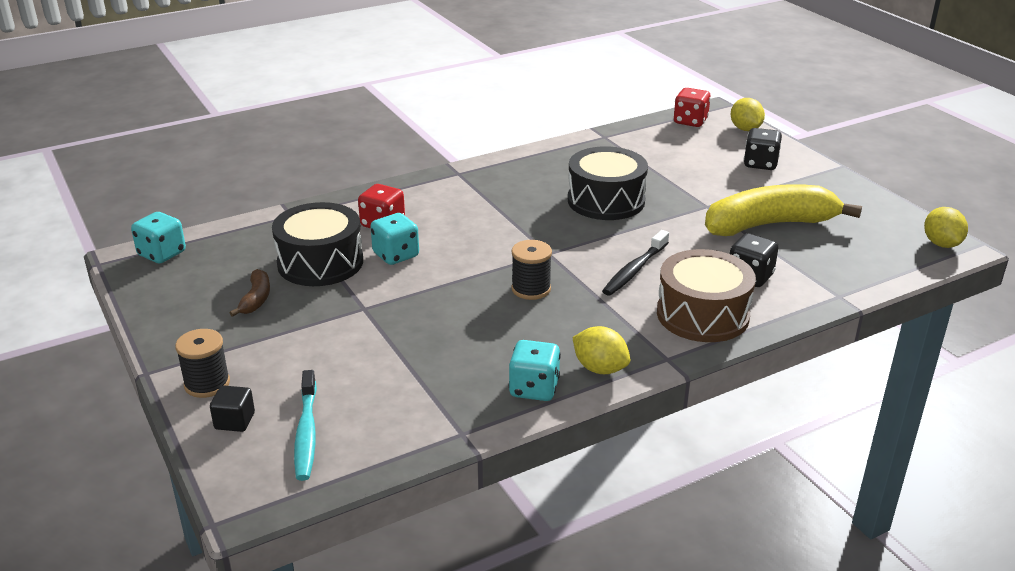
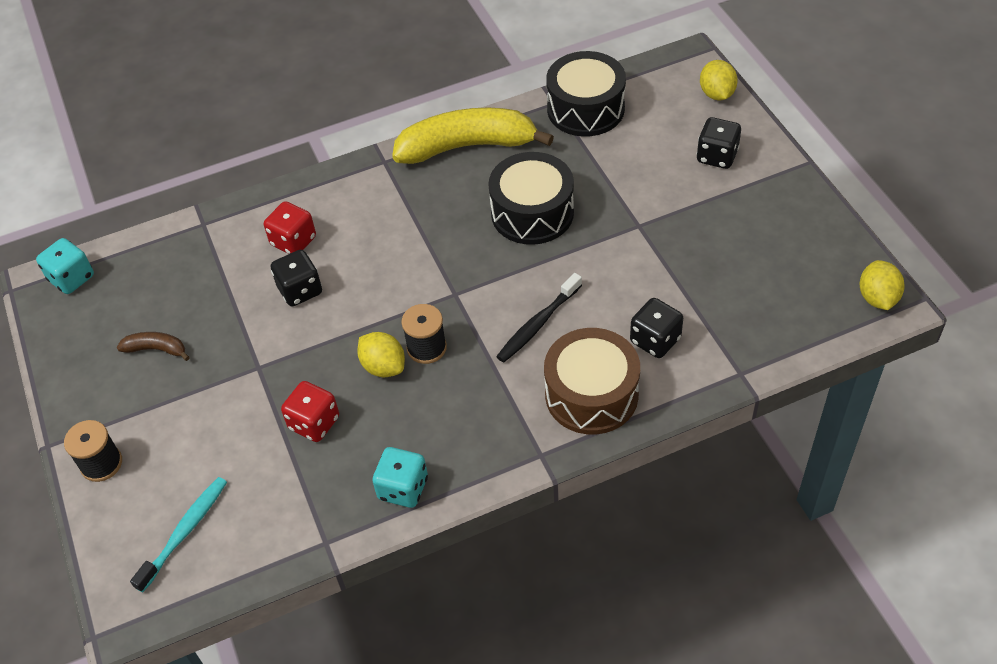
camera: 10 degrees right, 20 degrees up
black cube [210,385,255,432] -> none
brown banana [230,269,270,317] -> brown banana turned 90 degrees counterclockwise [117,332,190,361]
black drum [272,202,363,286] -> black drum moved to [546,51,626,137]
turquoise toothbrush [294,370,317,481] -> turquoise toothbrush turned 150 degrees counterclockwise [130,477,227,592]
turquoise dice [370,213,419,265] -> black dice [271,250,322,307]
yellow lemon [572,326,630,374] -> yellow lemon moved to [357,332,405,377]
red dice [674,88,711,127] -> red dice moved to [281,381,339,442]
yellow banana [705,184,862,236] -> yellow banana moved to [392,108,554,164]

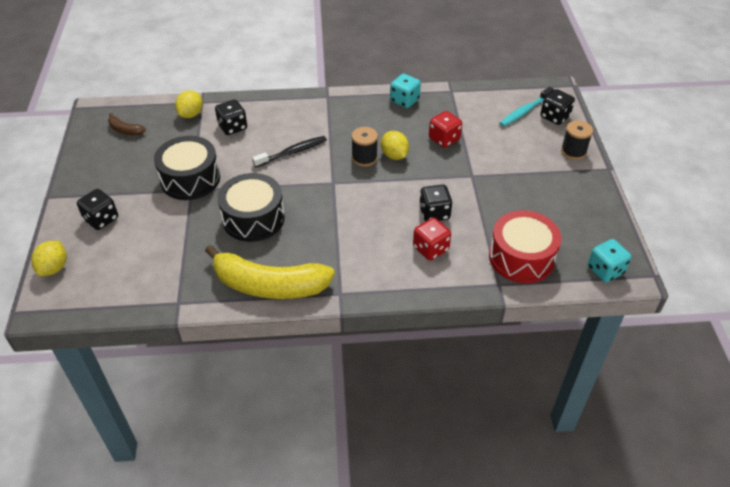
camera: 165 degrees left, 5 degrees down
brown banana [117,332,190,361] -> brown banana moved to [108,113,146,135]
brown drum [544,328,640,434] -> none
black drum [546,51,626,137] -> black drum moved to [154,136,220,200]
yellow lemon [860,260,905,310] -> yellow lemon moved to [175,90,203,118]
none -> red drum [489,210,561,283]
none -> black dice [540,89,575,125]

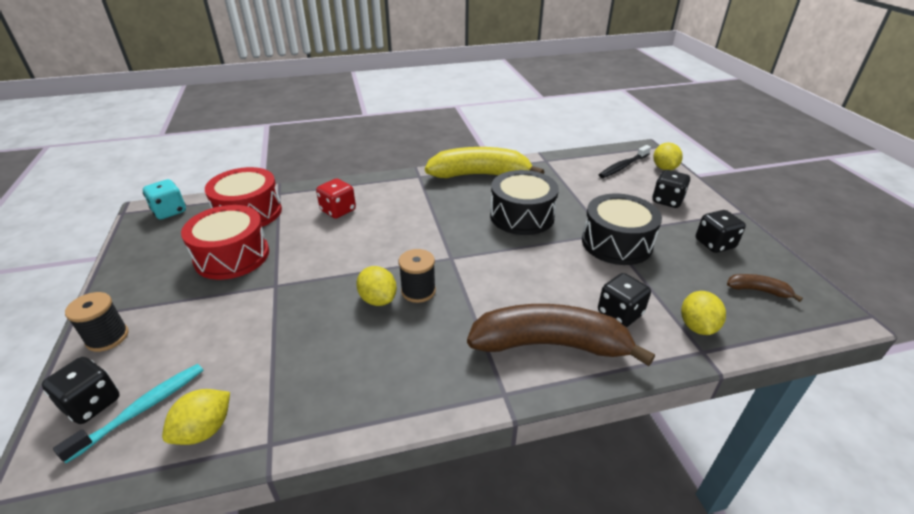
camera: 170 degrees right, 10 degrees down
black toothbrush [252,136,327,167] -> black toothbrush moved to [599,145,651,178]
turquoise dice [390,74,421,108] -> none
black dice [419,185,453,221] -> black dice moved to [696,210,746,253]
red dice [429,111,462,148] -> none
none -> yellow lemon [162,389,230,445]
none -> red drum [181,205,269,280]
none -> brown banana [467,304,655,366]

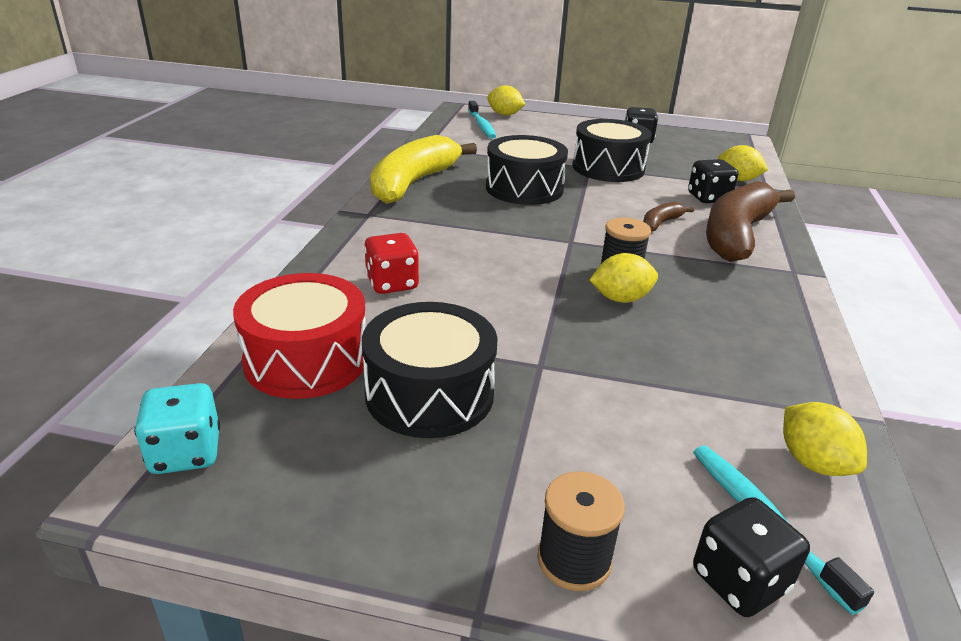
camera: 65 degrees left, 5 degrees down
red drum [181,205,269,280] -> black drum [362,302,498,438]
black toothbrush [599,145,651,178] -> turquoise toothbrush [468,101,496,139]
black dice [652,170,690,208] -> none
brown banana [727,274,803,302] -> brown banana moved to [643,202,694,231]

